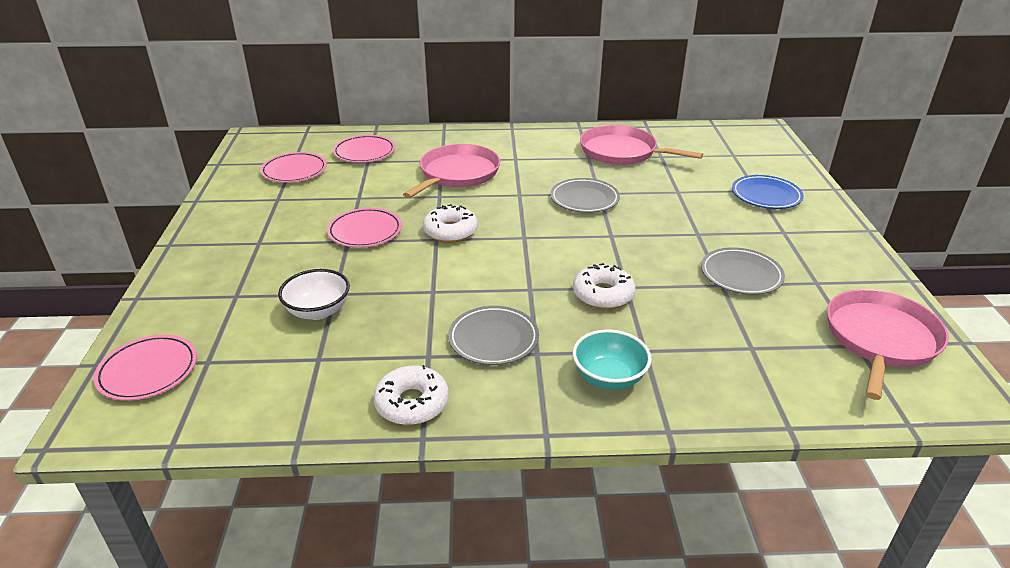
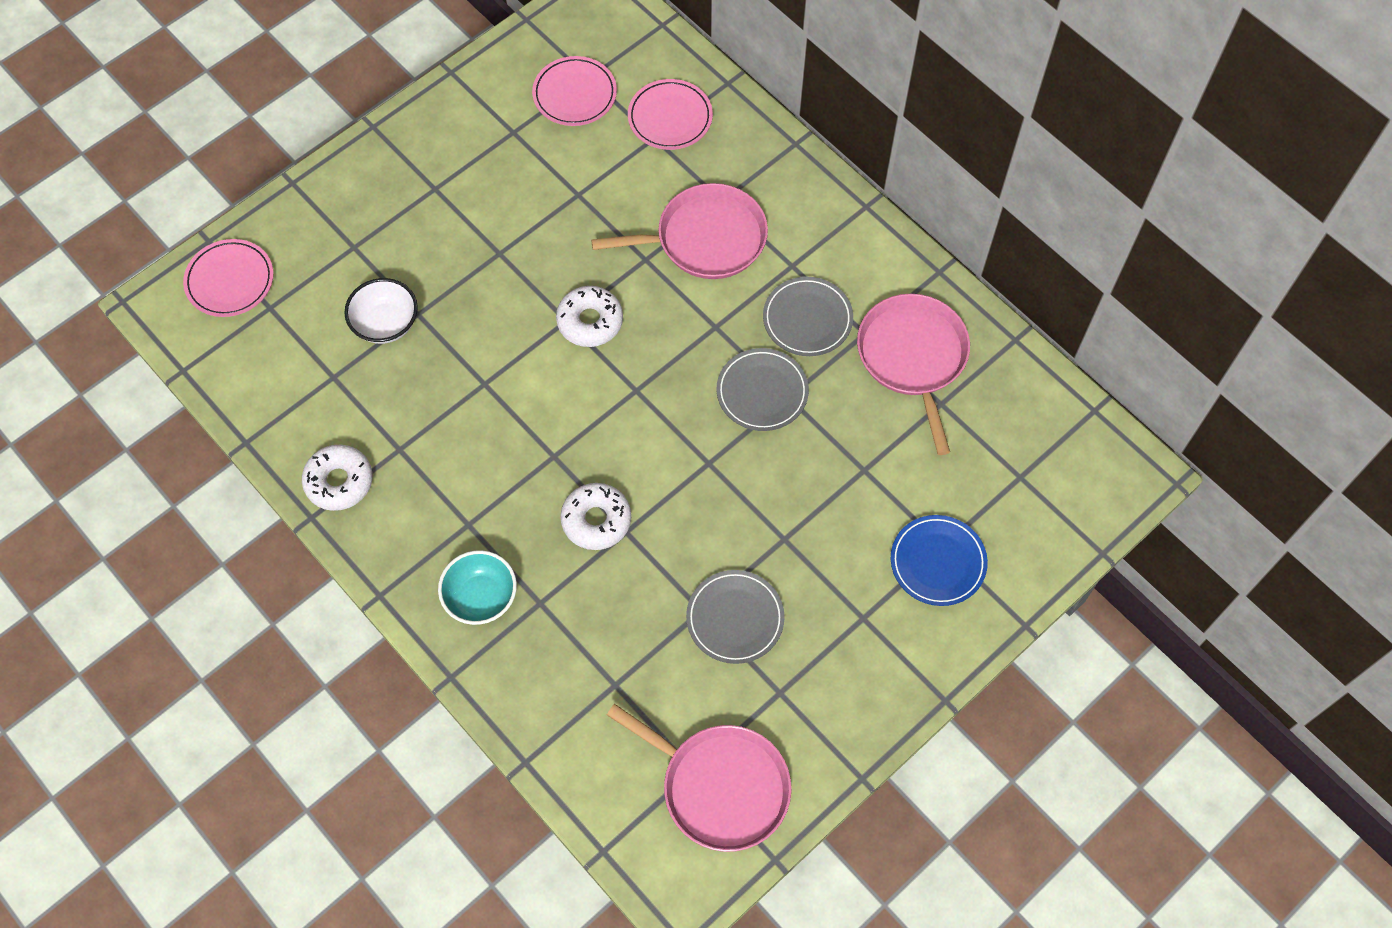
camera: 50 degrees right, 30 degrees up
pink plate [327,208,402,248] -> none
grey plate [448,306,539,365] -> grey plate moved to [763,277,853,356]
pink pan [827,289,949,400] -> pink pan turned 45 degrees clockwise [607,704,791,852]

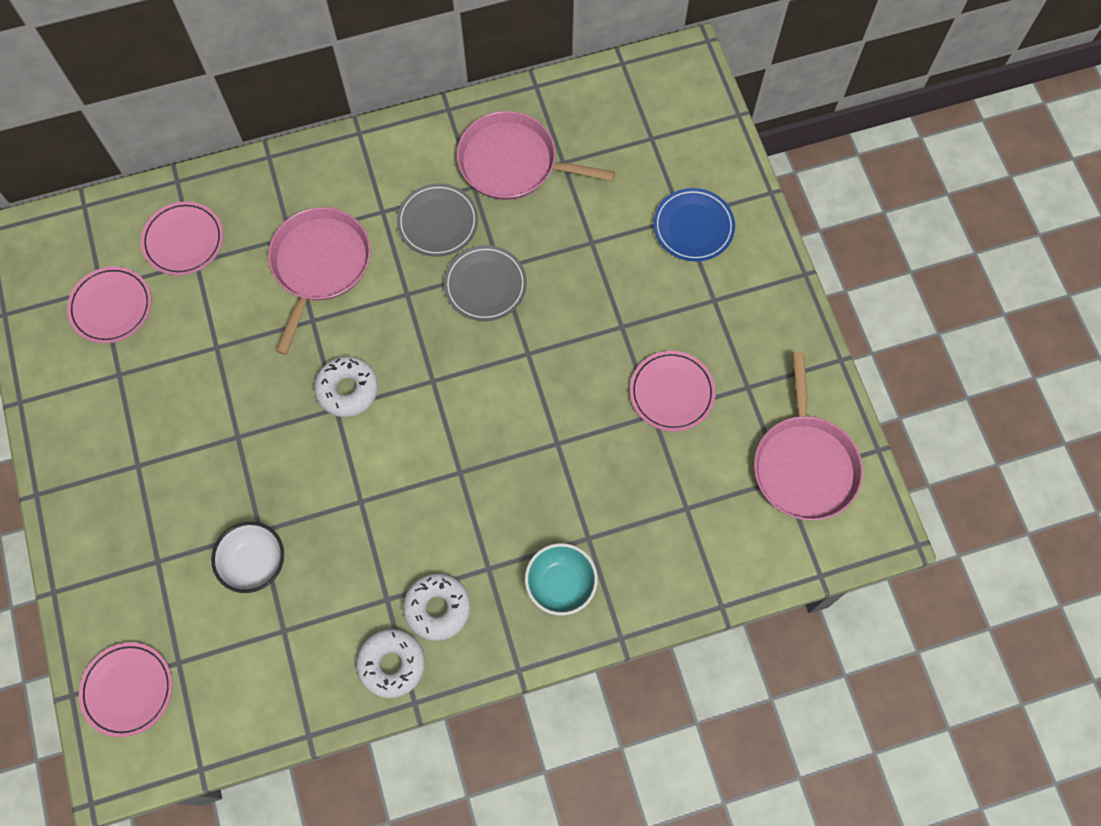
camera: 65 degrees left, 5 degrees up
white donut [560,483,631,550] -> white donut moved to [403,573,471,641]
pink pan [607,704,791,852] -> pink pan turned 120 degrees clockwise [754,352,863,521]
grey plate [686,570,785,664] -> pink plate [630,351,716,432]

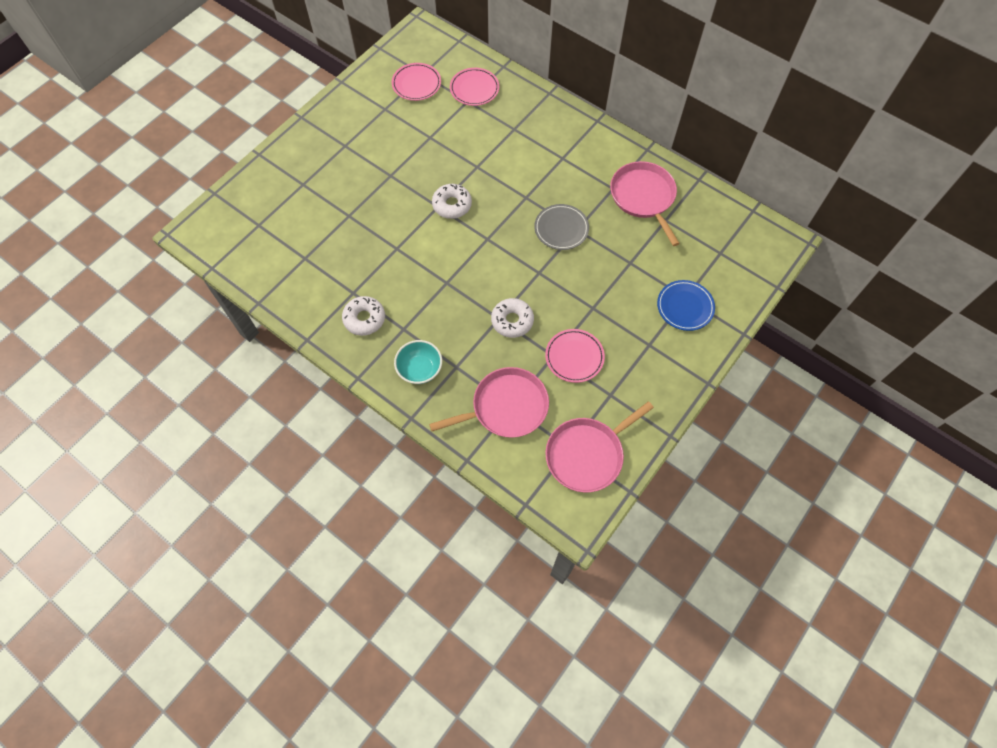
camera: 55 degrees right, 5 degrees down
pink plate [79,642,173,737] -> none
white bowl [211,522,284,593] -> none
pink pan [268,207,371,355] -> pink pan moved to [429,367,549,438]
white donut [356,629,425,698] -> white donut moved to [491,298,534,338]
grey plate [397,183,478,257] -> none

